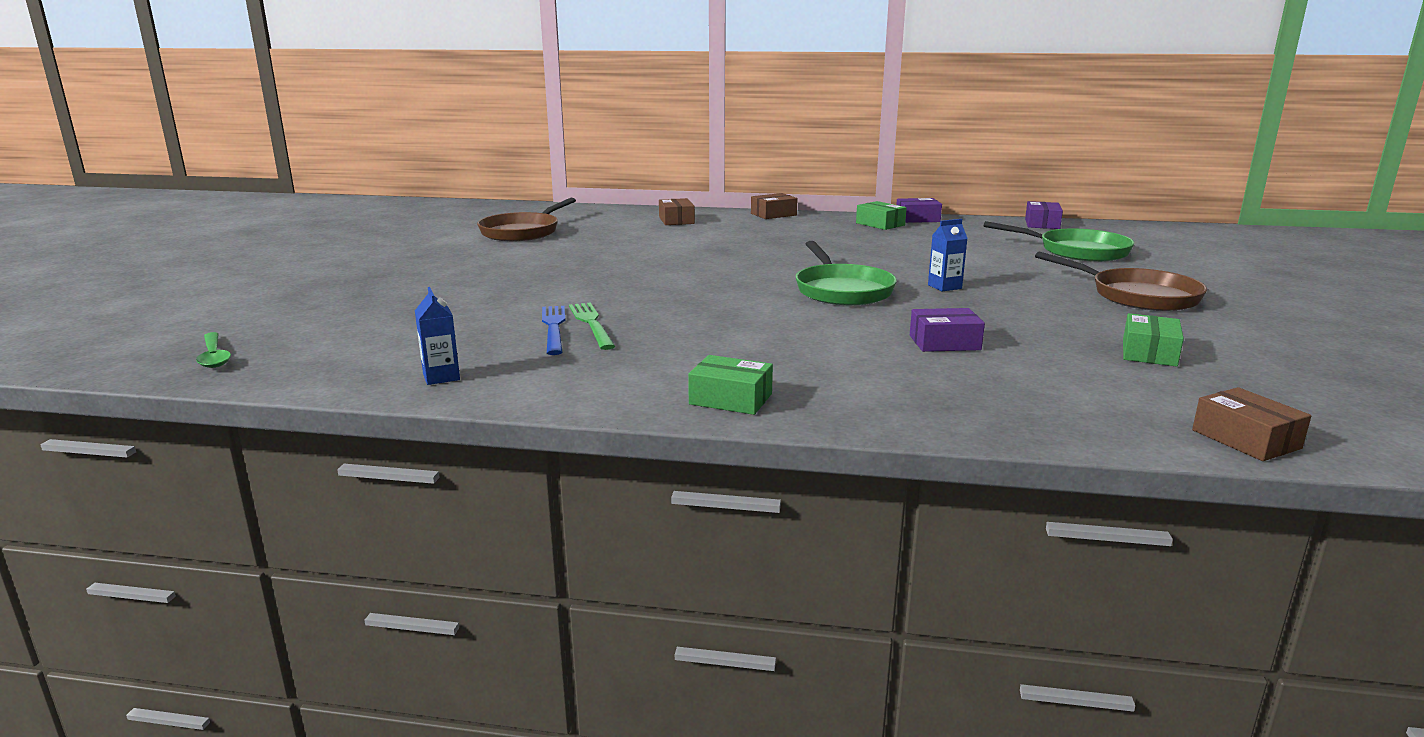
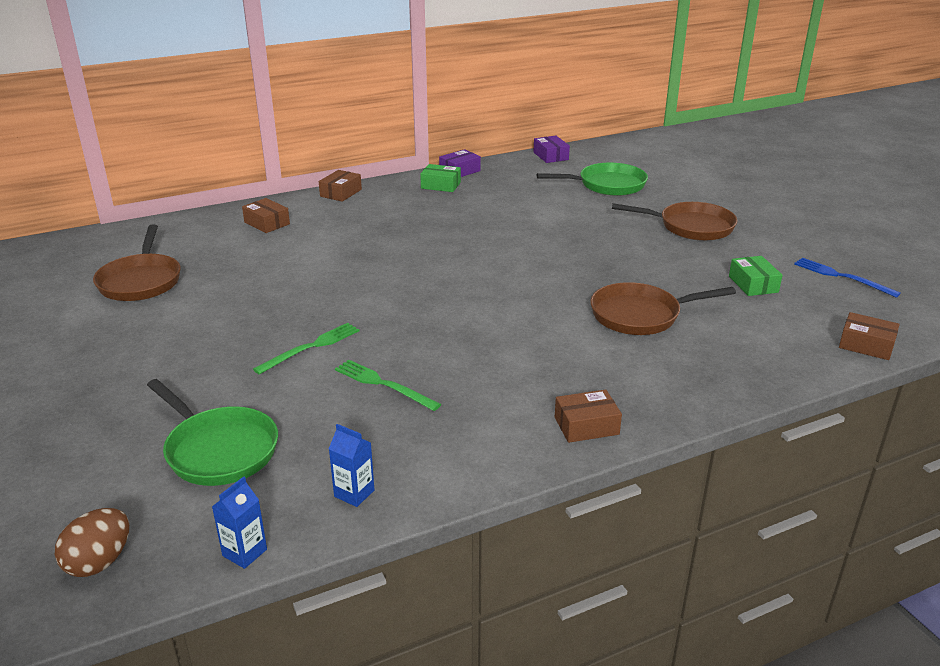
camera: 35 degrees left, 10 degrees up
green spoon [196,332,231,368] -> brown egg [55,508,129,577]
blue fork [542,306,565,355] -> blue fork moved to [794,258,901,298]
green box [688,355,773,415] -> brown box [555,389,622,443]
green pan [796,241,897,306] -> green pan moved to [147,379,278,486]
purple box [910,308,985,352] -> brown pan [590,282,736,335]
blue carton [928,219,968,291] -> blue carton moved to [212,476,267,569]
none -> green fork [253,323,360,375]

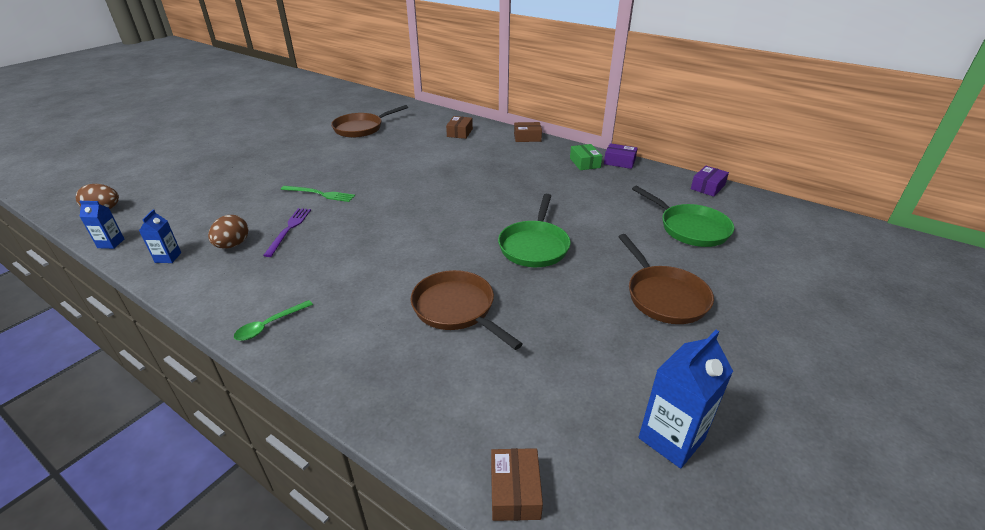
camera: 60 degrees right, 5 degrees up
green pan [147,379,278,486] -> green pan moved to [498,194,571,267]
green fork [335,360,441,411] -> purple fork [263,208,311,257]
brown box [555,389,622,443] -> green spoon [234,300,313,341]
green box [729,256,783,296] -> none
blue fork [794,258,901,298] -> blue carton [639,330,733,468]
none -> brown egg [208,215,248,249]

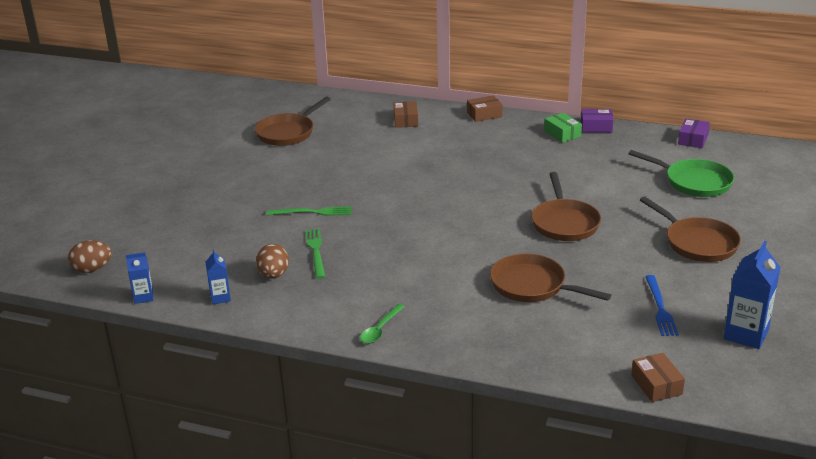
camera: 15 degrees left, 5 degrees down
purple fork [263,208,311,257] -> green fork [305,229,325,279]
green pan [498,194,571,267] -> brown pan [531,172,601,241]
none -> blue fork [645,275,679,336]

